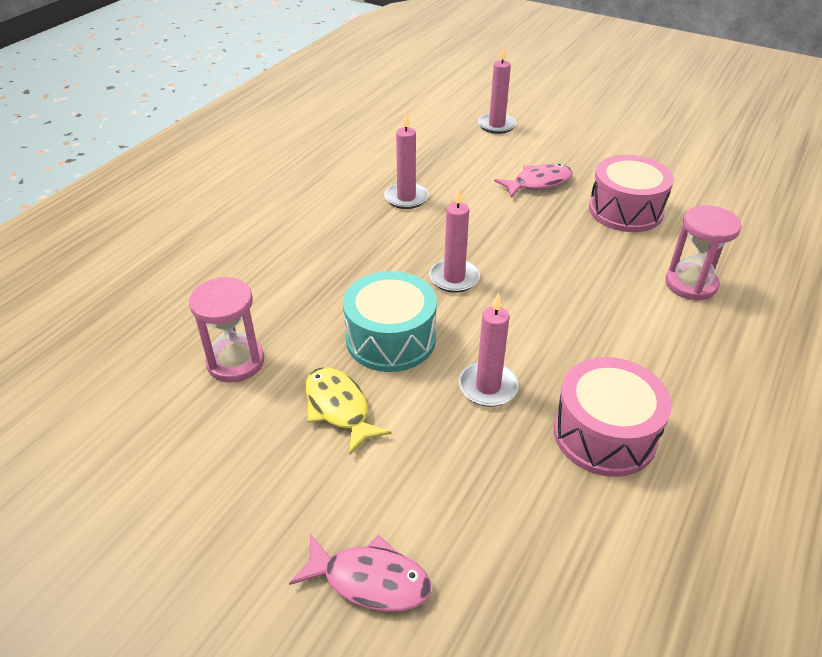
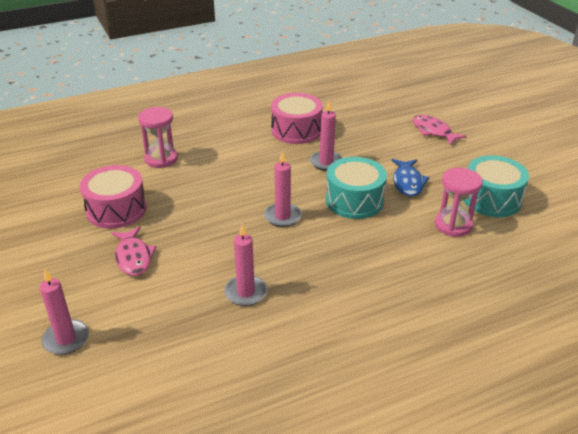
camera: 145 degrees left, 5 degrees down
yellow fish [305,367,392,455] -> blue fish [392,159,429,196]
pink fish [494,164,573,197] -> pink fish turned 120 degrees counterclockwise [111,226,157,276]
none -> turquoise drum [463,155,529,217]

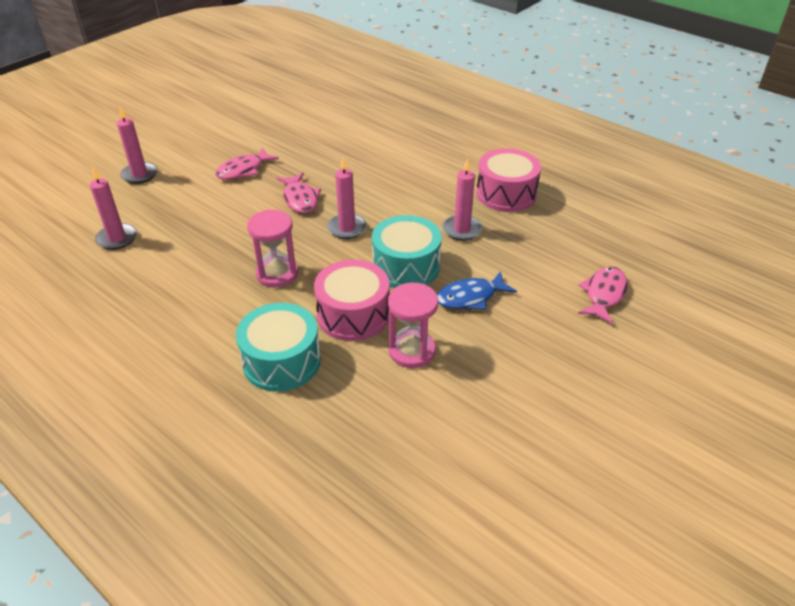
camera: 65 degrees right, 5 degrees up
pink drum [80,165,147,229] -> pink drum moved to [314,260,390,341]
pink hourglass [138,107,178,168] -> pink hourglass moved to [247,210,298,288]
pink candle [224,224,267,306] -> pink candle moved to [90,167,137,250]
turquoise drum [463,155,529,217] -> turquoise drum moved to [236,303,321,392]
none -> pink fish [277,173,321,213]

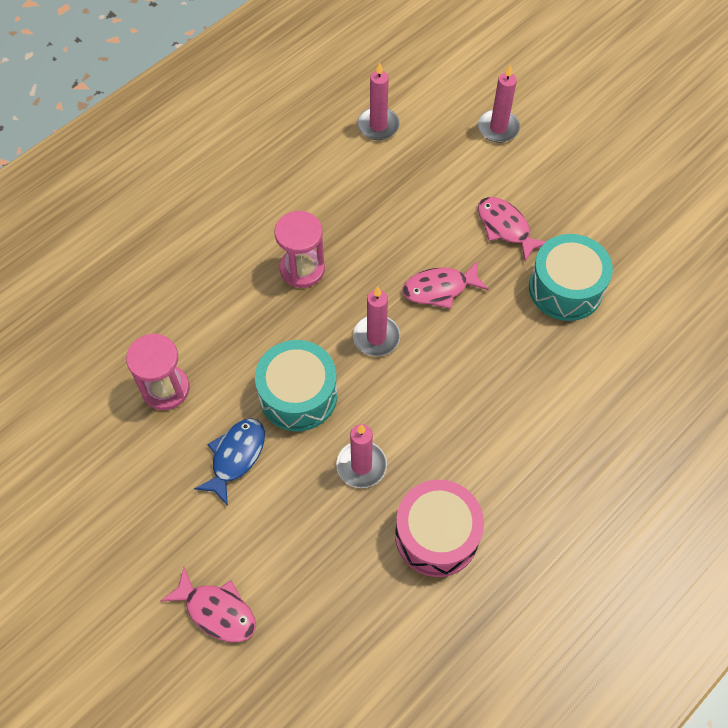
camera: 95 degrees right, 20 degrees up
turquoise drum [236,303,321,392] -> turquoise drum moved to [529,234,613,321]
pink drum [314,260,390,341] -> none
blue fish [437,271,517,310] -> blue fish turned 45 degrees clockwise [194,418,265,506]

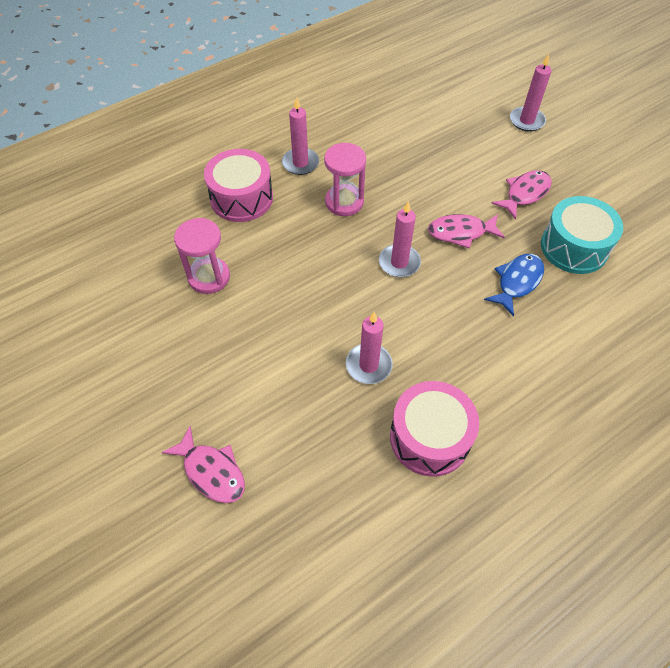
camera: 10 degrees right, 5 degrees down
blue fish [194,418,265,506] -> blue fish moved to [484,254,544,316]
turquoise drum [255,340,337,431] -> none
pink candle [357,63,400,140] -> pink candle moved to [282,97,319,175]
pink fish [478,197,546,262] -> pink fish turned 75 degrees clockwise [491,170,552,220]
none -> pink drum [204,149,273,222]

